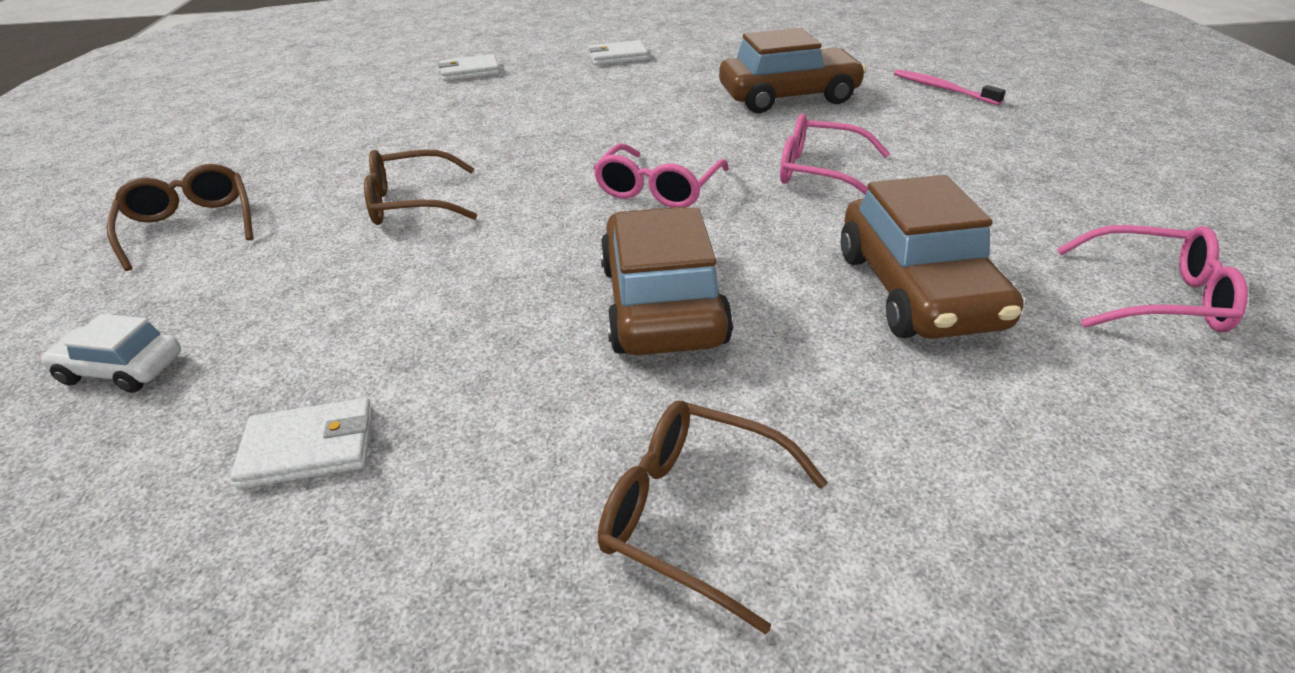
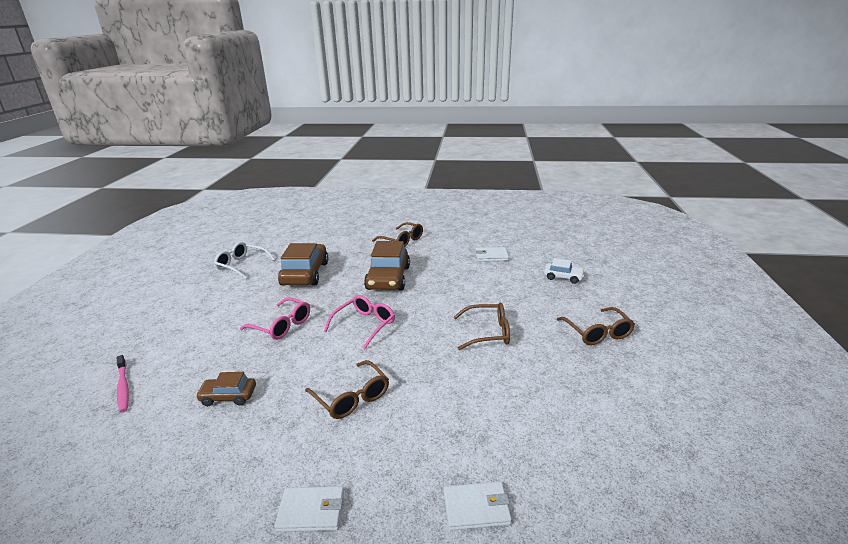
camera: 170 degrees left, 10 degrees down
brown car [719,28,866,113] -> brown car [196,372,256,406], size x0.53
pink glasses [1057,225,1248,332] -> white glasses [214,242,275,279]
none -> brown glasses [305,360,389,419]

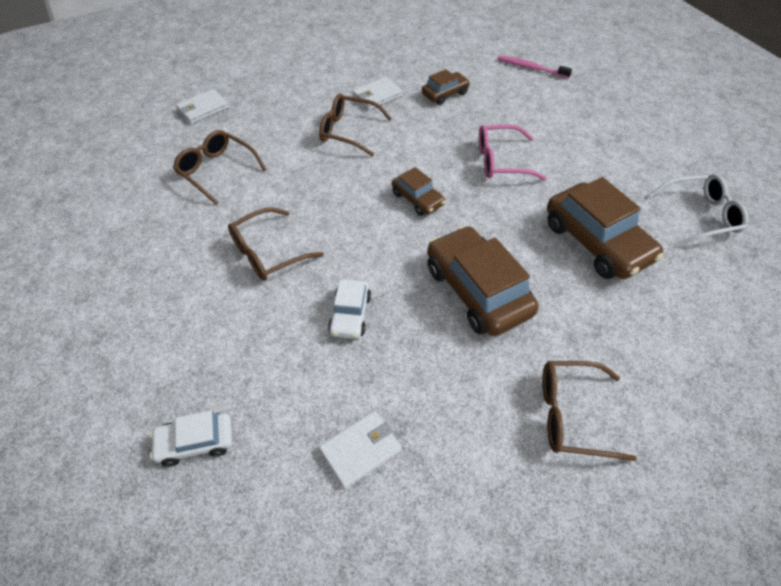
camera: 145 degrees right, 25 degrees up
white wallet [274,486,344,532] -> white wallet moved to [352,77,403,110]
pink glasses [324,295,395,349] -> brown car [392,167,445,216]
brown glasses [557,307,635,345] -> brown glasses moved to [173,130,267,205]
none -> white car [328,279,371,339]

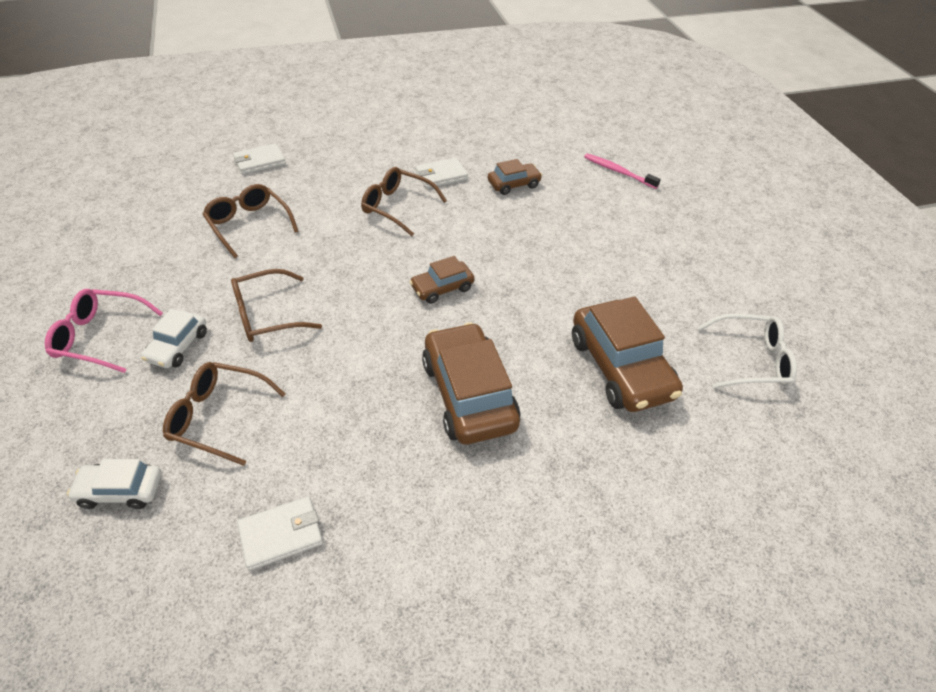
camera: 10 degrees right, 5 degrees down
white car [328,279,371,339] -> white car moved to [141,309,207,368]
brown car [392,167,445,216] -> brown car turned 90 degrees clockwise [410,256,474,304]
pink glasses [479,125,547,181] -> pink glasses moved to [45,289,163,373]
brown glasses [542,361,637,461] -> brown glasses moved to [163,362,285,466]

